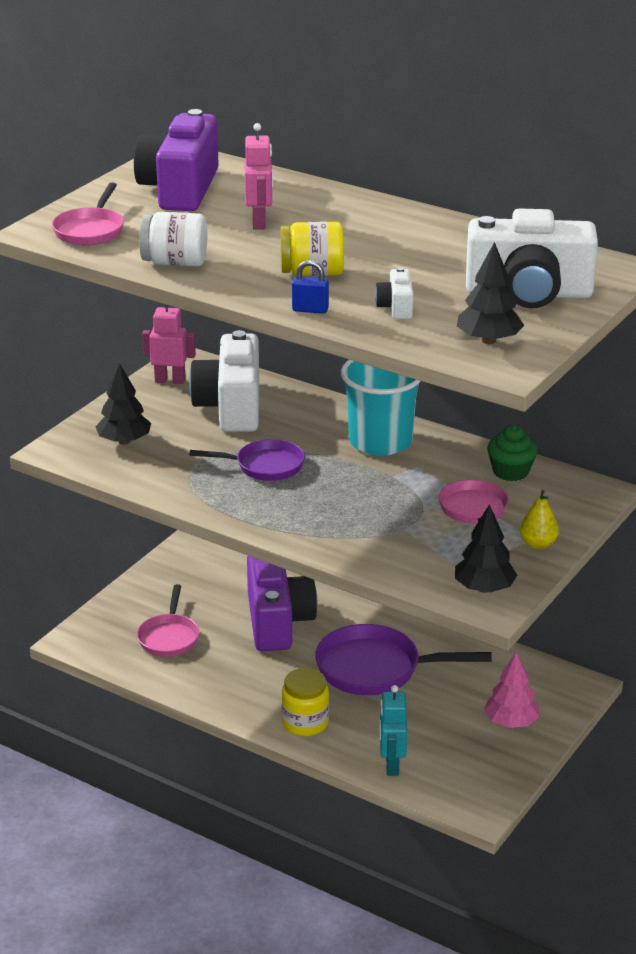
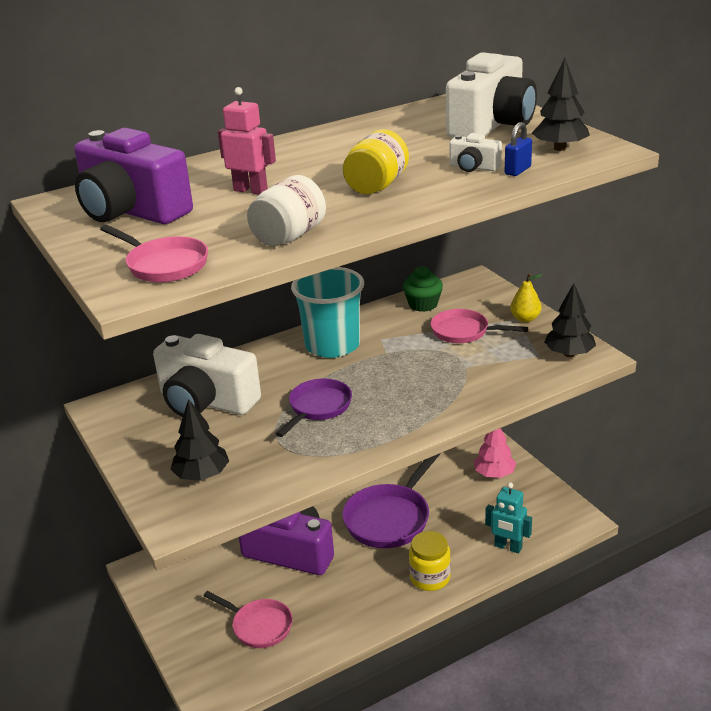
camera: 60 degrees left, 0 degrees up
pink robot [142,304,196,384] -> none
blue padlock [292,260,329,314] -> blue padlock moved to [505,122,532,176]

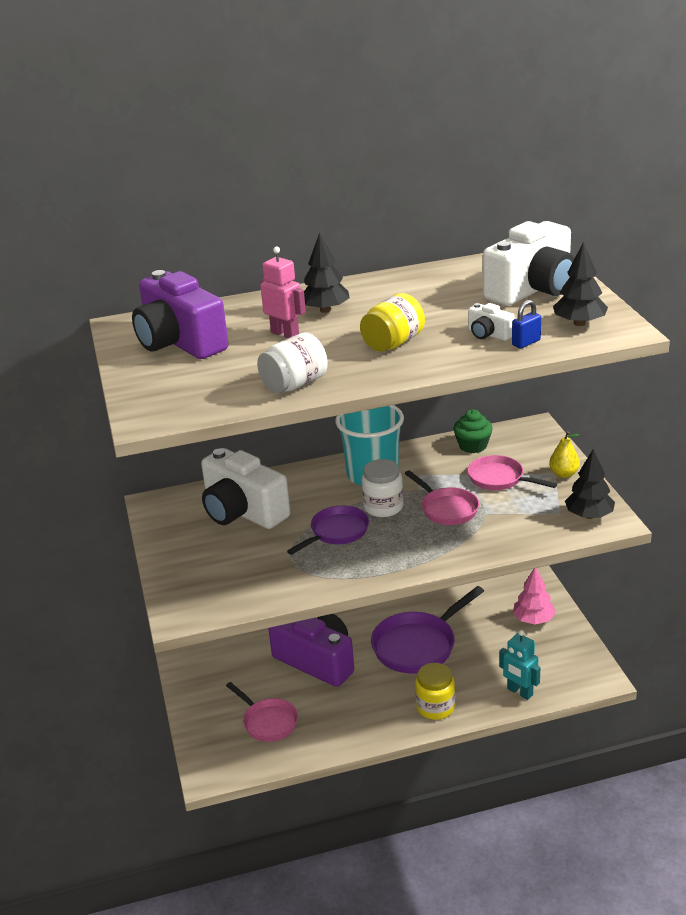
camera: 15 degrees right, 0 degrees up
pink pan [100,225,208,282] -> pink pan moved to [404,470,479,525]
black tree [170,399,229,481] -> black tree moved to [304,233,350,313]
none -> white jar [362,459,403,517]

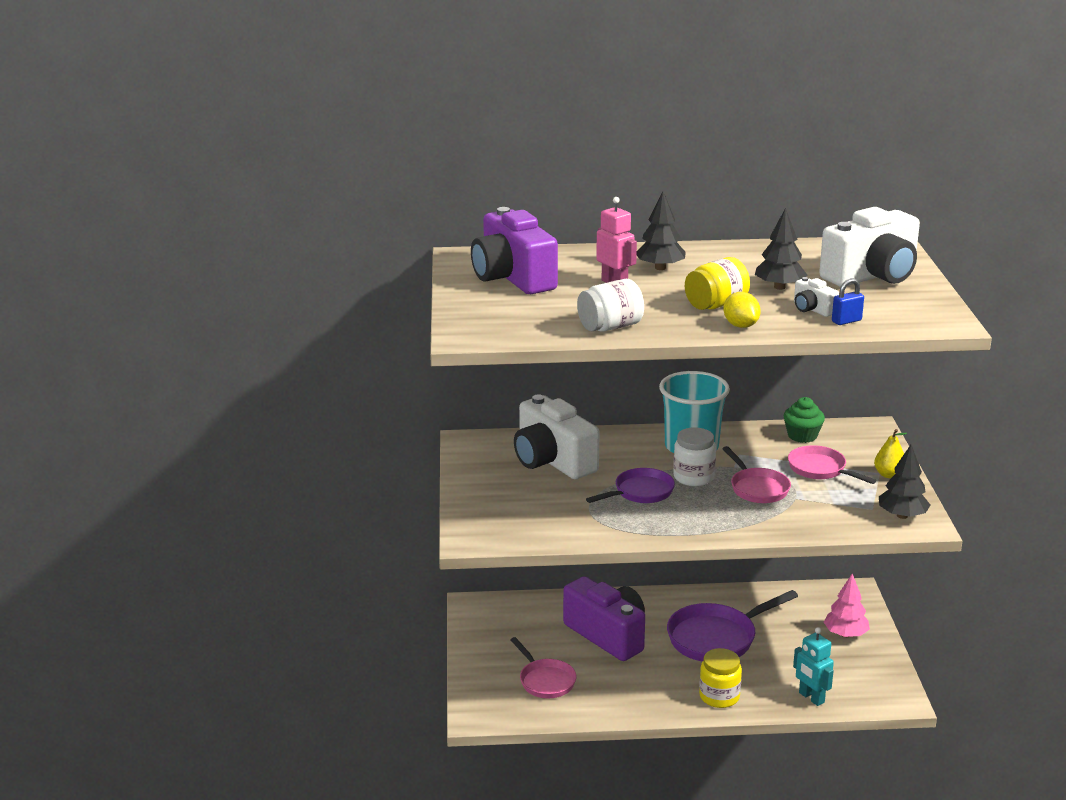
camera: 10 degrees right, 5 degrees down
black tree [553,242,608,326] -> black tree moved to [755,208,807,290]
none -> yellow lemon [723,292,761,328]

